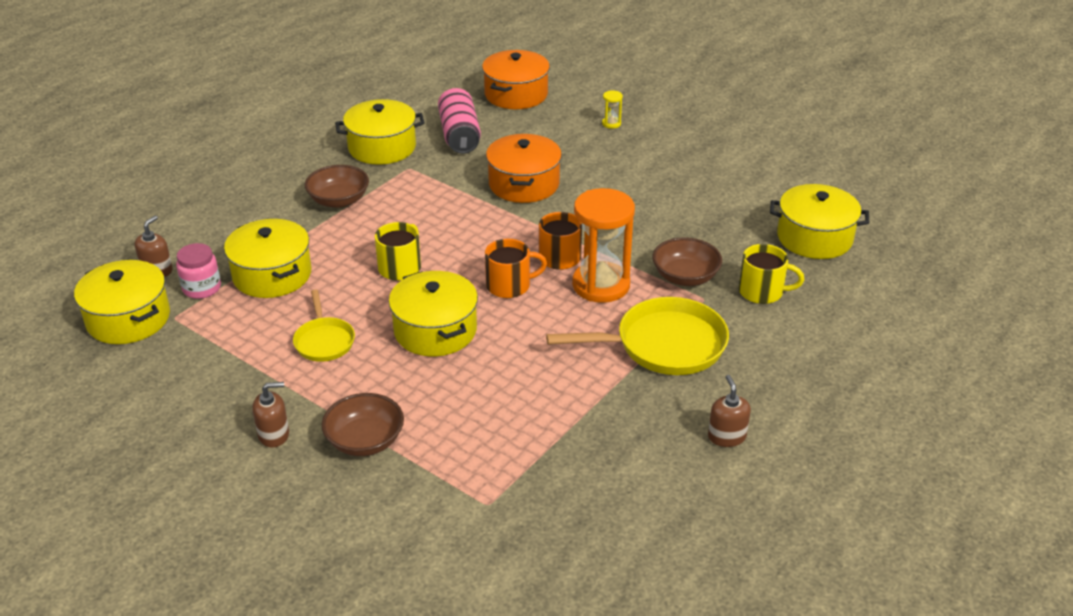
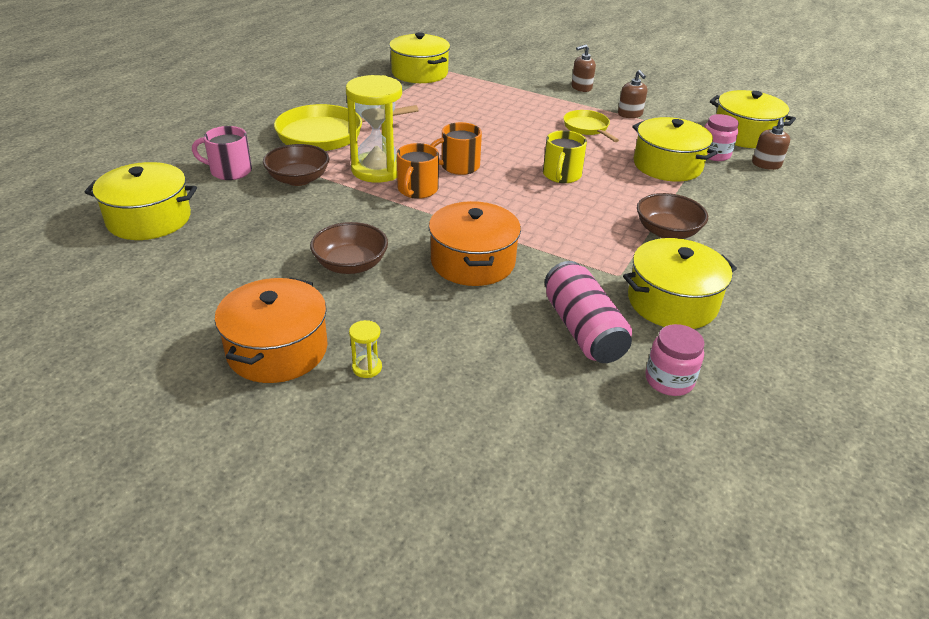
camera: 170 degrees right, 0 degrees up
brown bowl [322,393,404,456] -> brown bowl moved to [310,222,388,274]
yellow pot [389,271,478,356] -> yellow pot moved to [389,32,450,83]
orange pot [482,50,550,109] -> orange pot moved to [215,277,328,383]
orange hourglass [572,188,635,303] -> yellow hourglass [346,75,402,183]
brown soap dispenser [708,375,751,447] -> brown soap dispenser moved to [618,70,647,118]
yellow mug [739,244,804,304] -> pink mug [192,126,252,180]
none -> pink jar [646,324,705,396]

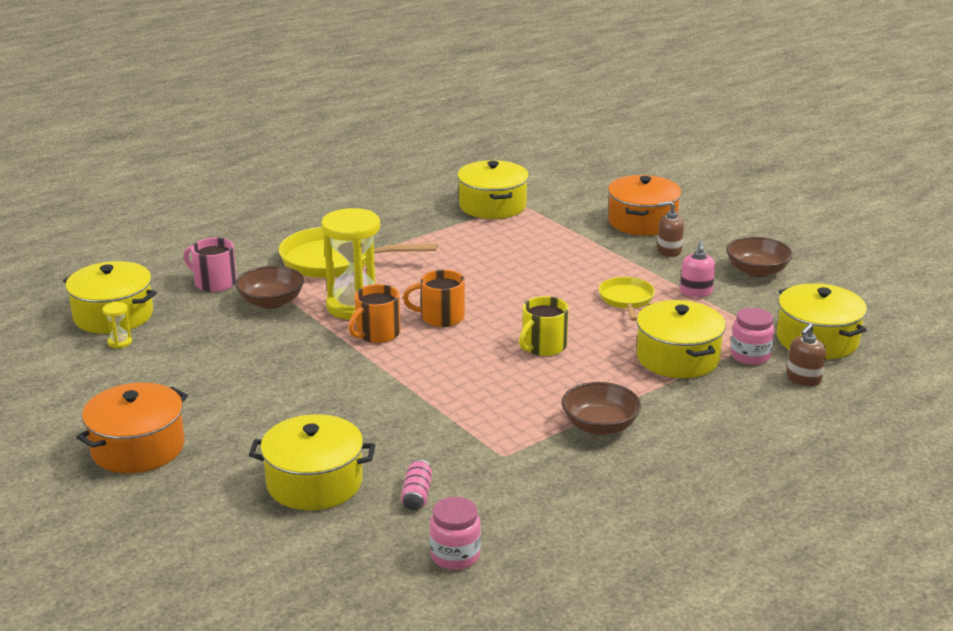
camera: 25 degrees right, 10 degrees down
brown bowl [310,222,388,274] -> brown bowl moved to [726,237,793,277]
yellow hourglass [349,320,382,378] -> yellow hourglass moved to [102,302,132,349]
orange pot [429,201,521,286] -> orange pot moved to [608,175,682,236]
pink can [545,261,632,363] -> pink can [401,459,432,510], size x0.50
brown soap dispenser [618,70,647,118] -> pink soap dispenser [680,241,715,297]
yellow pot [623,238,737,329] -> yellow pot moved to [249,414,375,510]

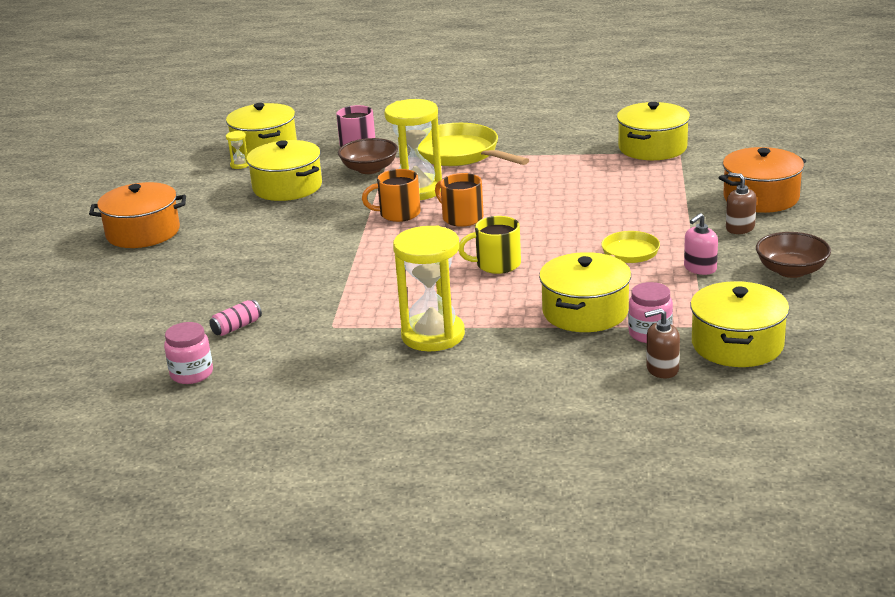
camera: 45 degrees right, 0 degrees up
yellow pot [249,414,375,510] -> yellow pot moved to [246,140,322,201]
brown bowl [562,382,641,435] -> yellow hourglass [393,225,465,351]

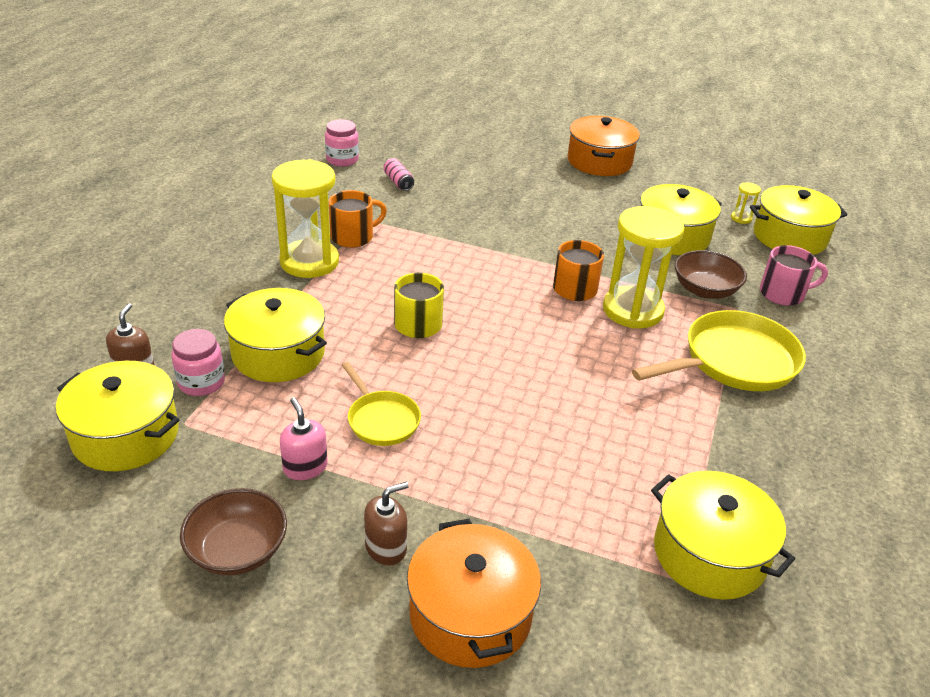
camera: 100 degrees right, 10 degrees up
orange mug [435,173,484,227] -> orange mug moved to [329,190,387,248]

